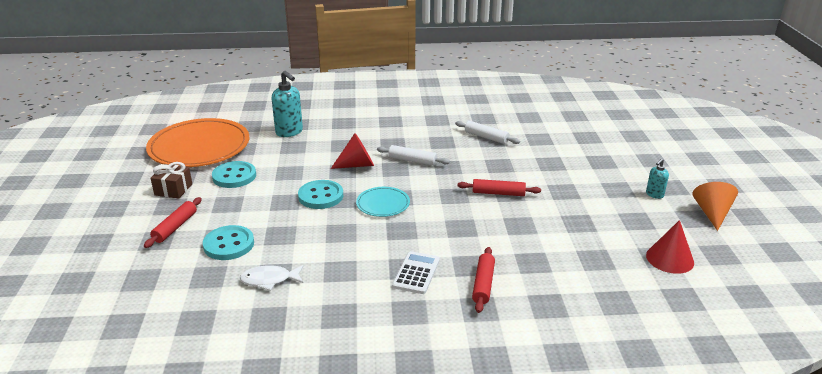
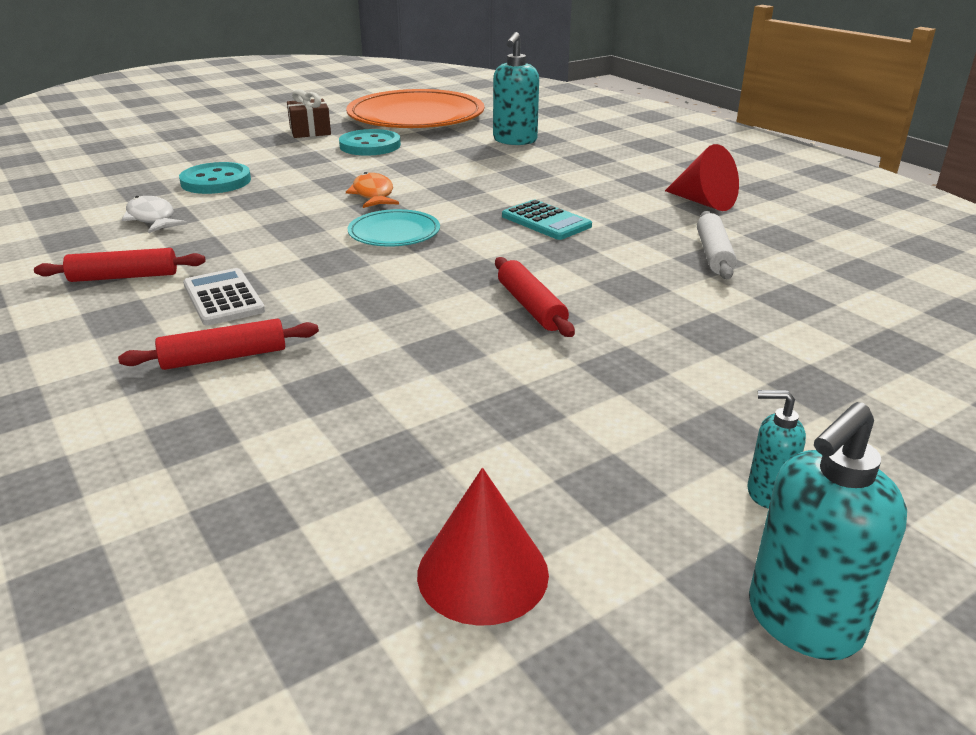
camera: 60 degrees right, 0 degrees up
red rolling pin [144,197,202,248] -> red rolling pin moved to [34,248,206,282]
turquoise button [298,180,343,209] -> orange fish [346,172,399,208]
red cone [331,133,374,169] -> red cone moved to [665,144,739,211]
white rolling pin [377,145,450,166] -> turquoise calculator [502,200,592,240]
white calculator [392,251,440,294] -> white calculator turned 105 degrees counterclockwise [183,268,265,326]
orange cone [693,182,738,231] -> turquoise soap dispenser [749,402,907,660]

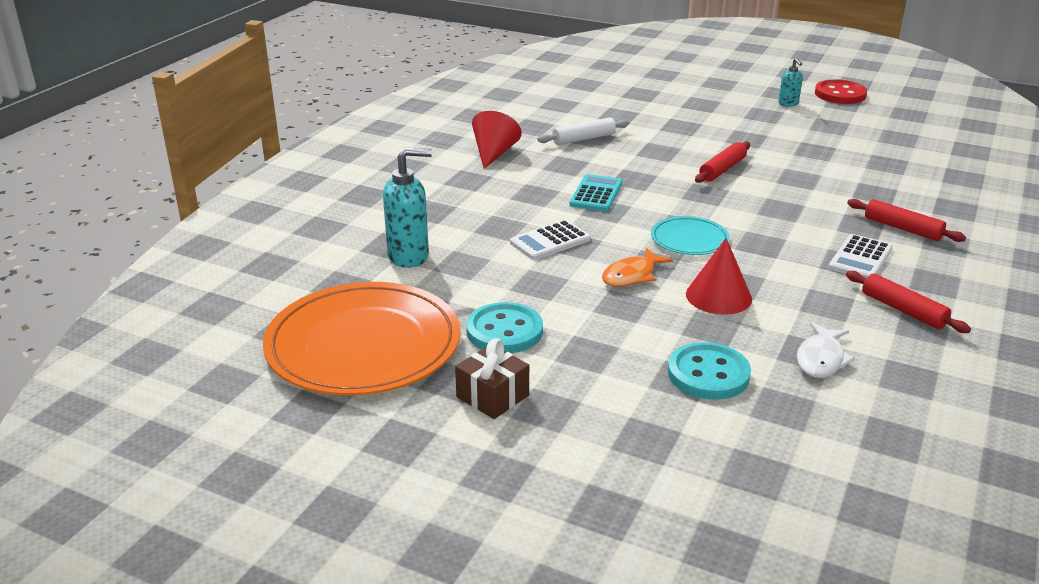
camera: 120 degrees left, 0 degrees up
red cone [417,468,549,626] -> red cone moved to [686,238,752,315]
turquoise soap dispenser [749,402,907,660] -> red button [815,79,867,104]
none -> white calculator [510,220,591,260]

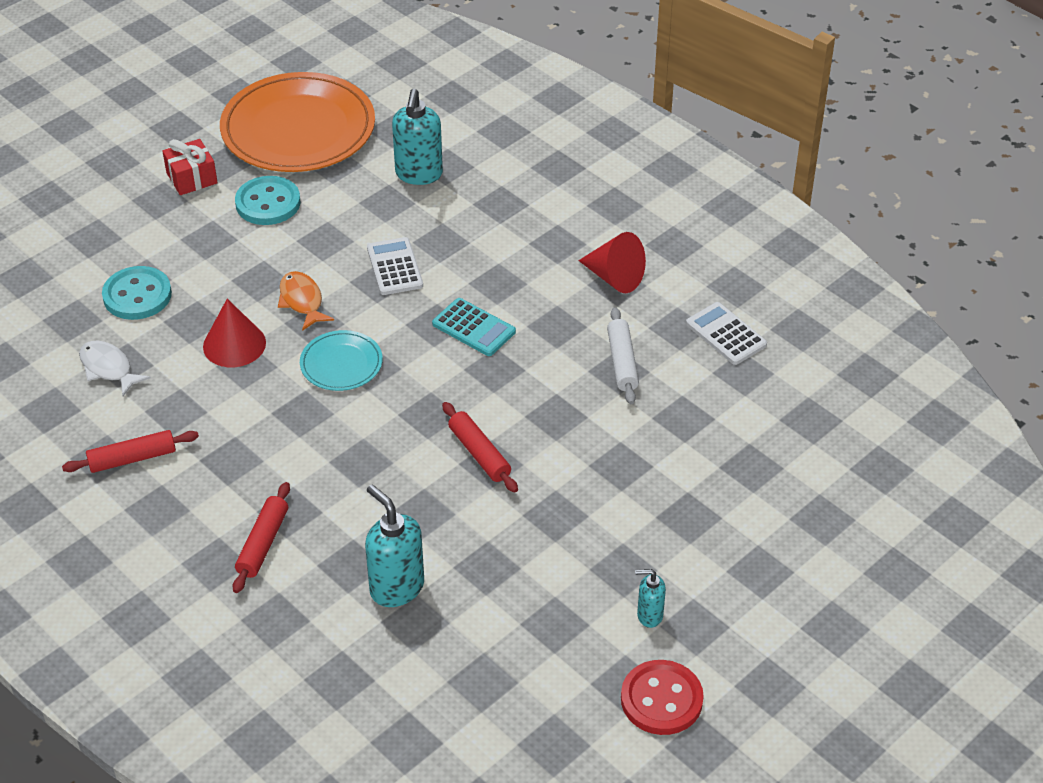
camera: 110 degrees right, 15 degrees up
brown gift [455,338,529,419] -> red gift [162,139,218,195]
white calculator [828,234,893,278] -> white calculator moved to [686,302,767,365]
red rolling pin [847,199,966,242] -> red rolling pin turned 45 degrees counterclockwise [233,482,290,593]
none -> turquoise soap dispenser [365,485,424,607]

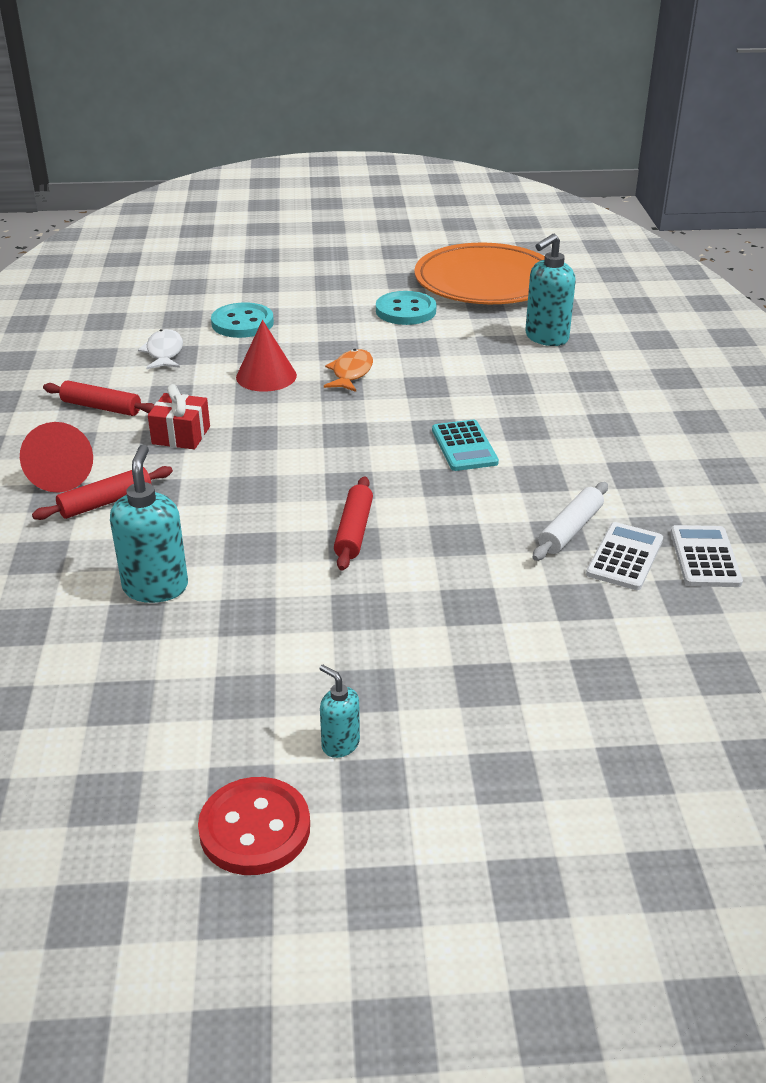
camera: 40 degrees right, 10 degrees down
red gift [162,139,218,195] -> red gift moved to [148,384,210,449]
turquoise plate [300,330,383,391] -> none
white calculator [367,237,423,295] -> white calculator moved to [586,522,663,590]
red cone [578,232,646,293] -> red cone moved to [20,422,93,493]

